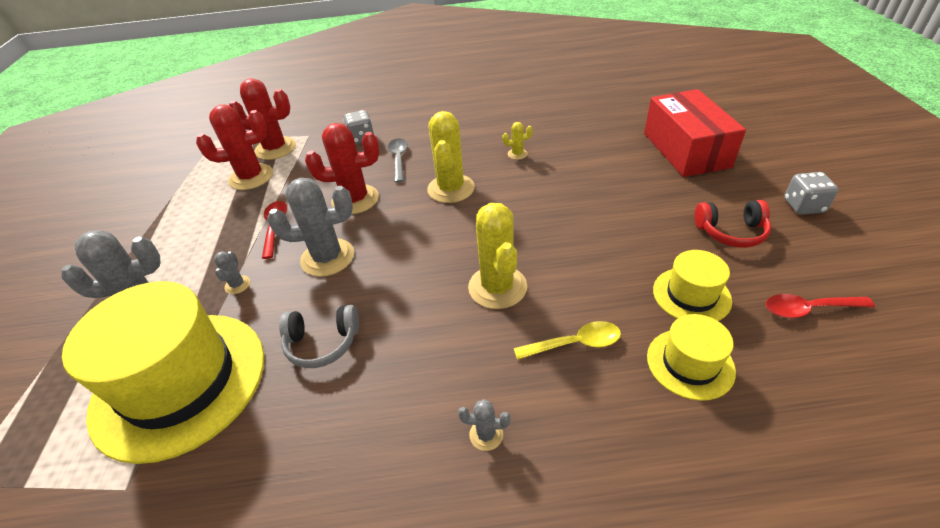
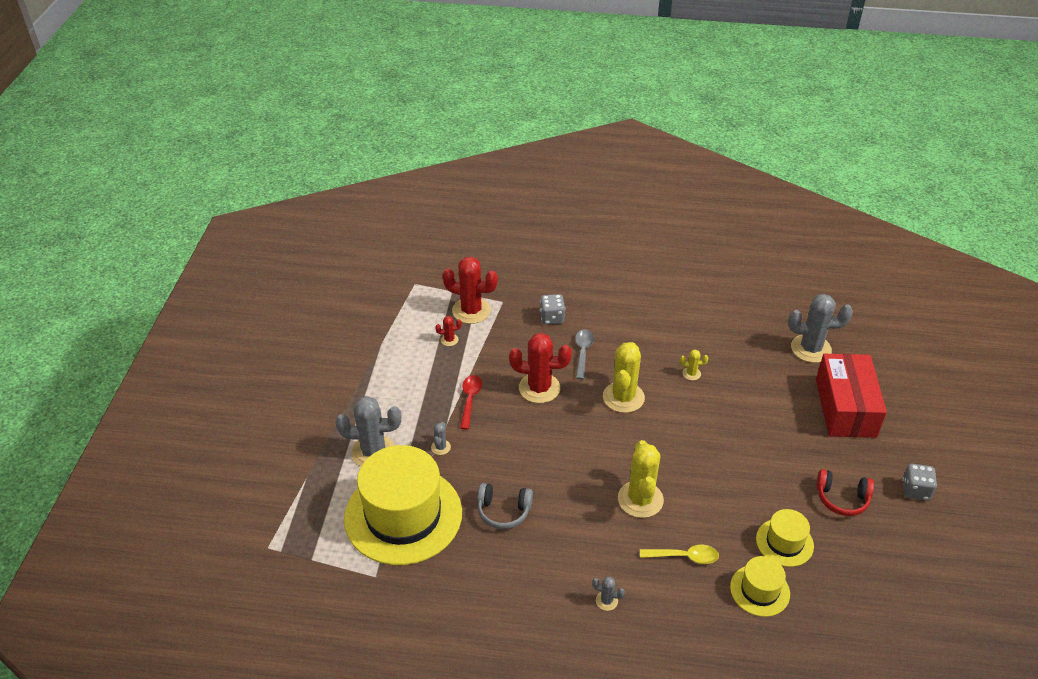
camera: 10 degrees right, 0 degrees up
red cactus [196,105,273,190] -> red cactus [435,316,462,346], size x0.45
grey cactus [267,178,354,277] -> grey cactus moved to [788,294,853,363]
red spoon [766,294,875,318] -> none

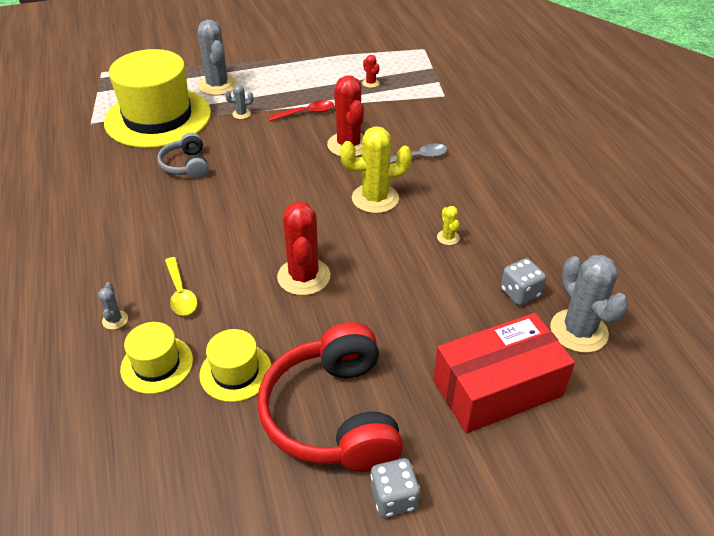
camera: 65 degrees right, 0 degrees up
red cactus [442,257,498,324] -> red cactus moved to [277,201,330,295]
grey dice [540,294,565,325] -> grey dice moved to [501,258,546,305]
grey cactus [592,577,625,611] -> grey cactus moved to [98,282,128,330]
yellow cactus [618,440,664,518] -> none
red headphones [816,469,874,516] -> red headphones [258,322,403,472], size x1.95

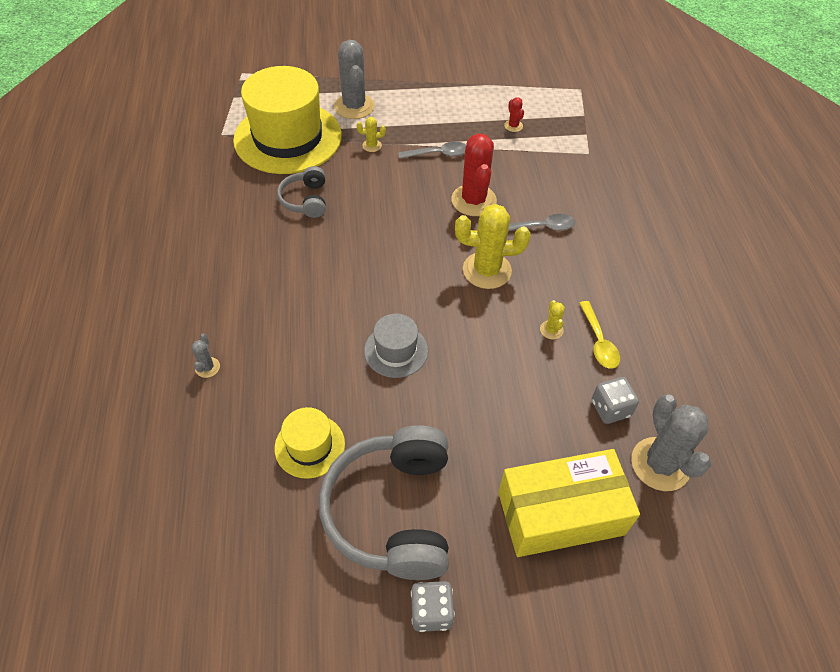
camera: 10 degrees right, 10 degrees up
yellow hat [120,322,193,394] -> none
yellow spoon [165,257,198,316] -> yellow spoon moved to [579,301,620,369]
grey cactus [225,85,253,119] -> yellow cactus [357,117,386,152]
red headphones [258,322,403,472] -> grey headphones [319,425,449,580]
red spoon [268,100,334,121] -> grey spoon [398,142,466,159]
red cactus [277,201,330,295] -> grey hat [364,314,428,378]
red box [433,313,575,433] -> yellow box [498,449,640,557]

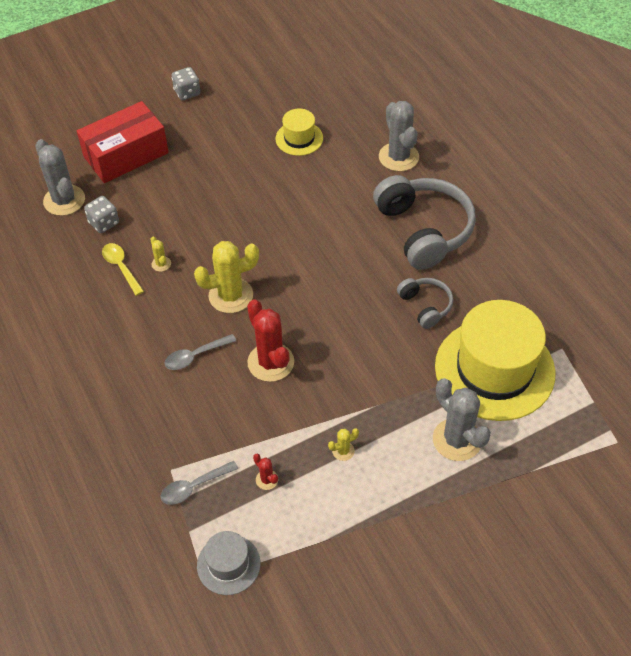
camera: 160 degrees right, 0 degrees up
grey cactus [191,333,220,378] -> grey cactus [379,101,419,171], size x2.21
grey headphones [319,425,449,580] -> grey headphones moved to [373,175,476,270]
yellow cactus [357,117,386,152] -> yellow cactus moved to [328,428,359,461]
grey hat [364,314,428,378] -> grey hat moved to [197,531,260,595]
grey spoon [398,142,466,159] -> grey spoon moved to [161,461,238,505]
yellow box [498,449,640,557] -> red box [77,101,169,183]

